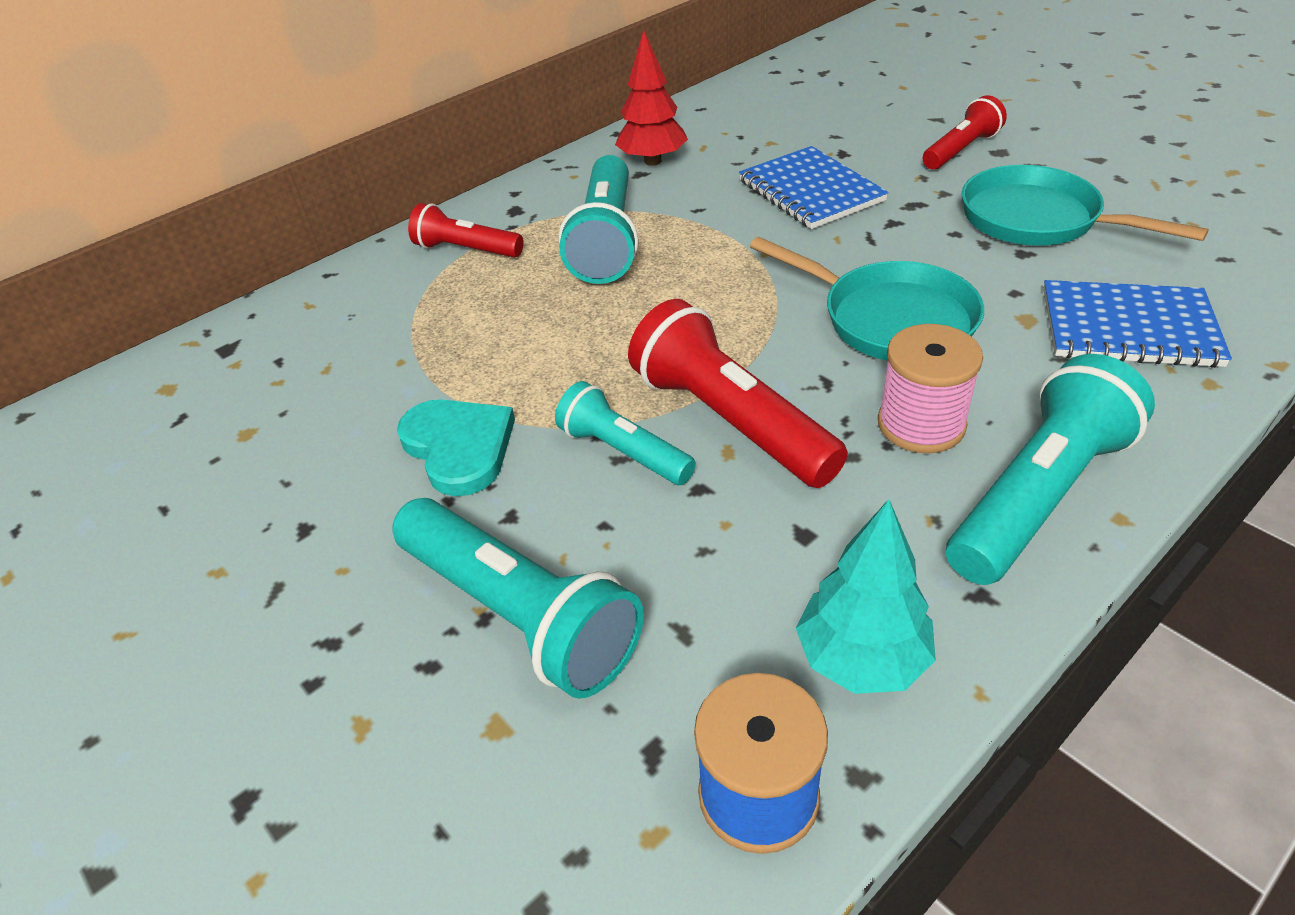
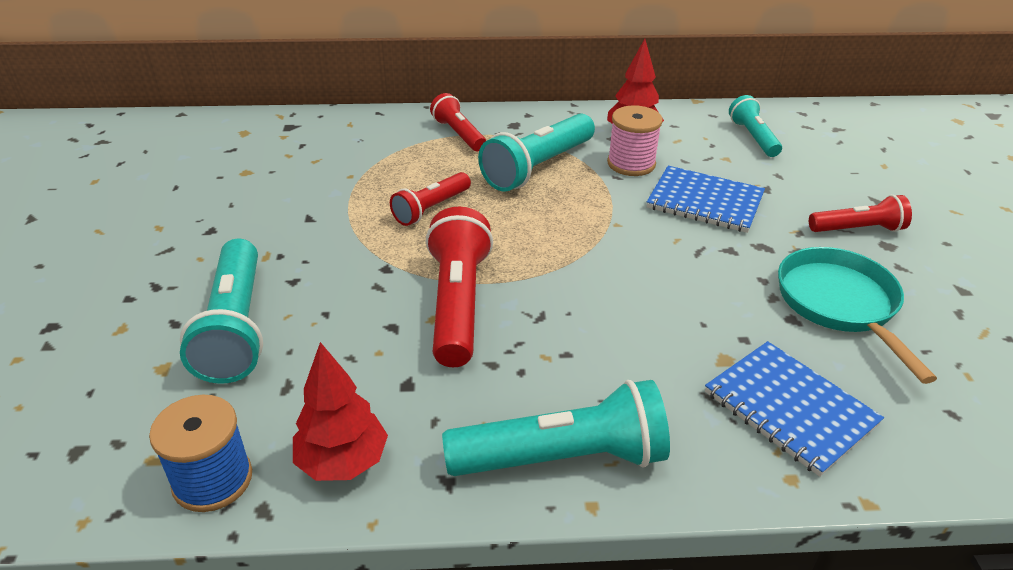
camera: 35 degrees right, 5 degrees down
turquoise heart [397,399,515,496] -> none
turquoise flashlight [555,381,696,485] -> turquoise flashlight moved to [729,95,782,157]
blue notebook [739,146,889,229] -> blue notebook turned 75 degrees counterclockwise [647,166,765,233]
turquoise pan [750,237,984,361] -> none
turquoise tree [796,499,936,694] -> red tree [293,342,388,481]
pink spool [878,324,983,453] -> pink spool moved to [607,105,663,176]
none -> red flashlight [390,172,471,226]

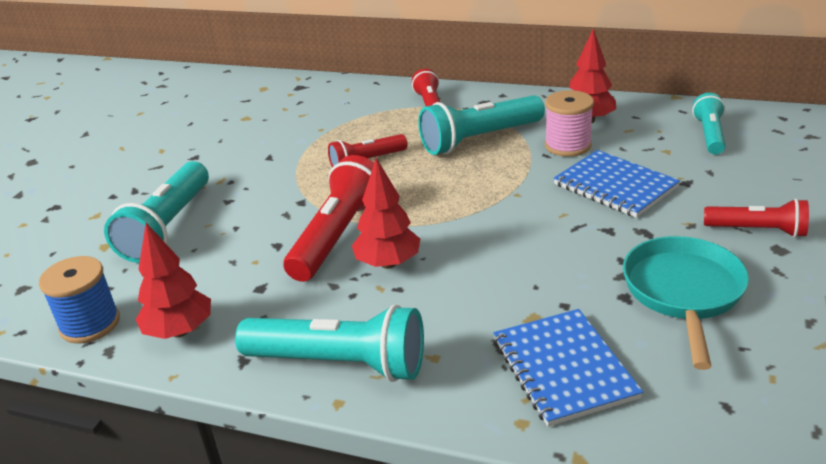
camera: 25 degrees right, 5 degrees down
none -> red tree [352,158,420,269]

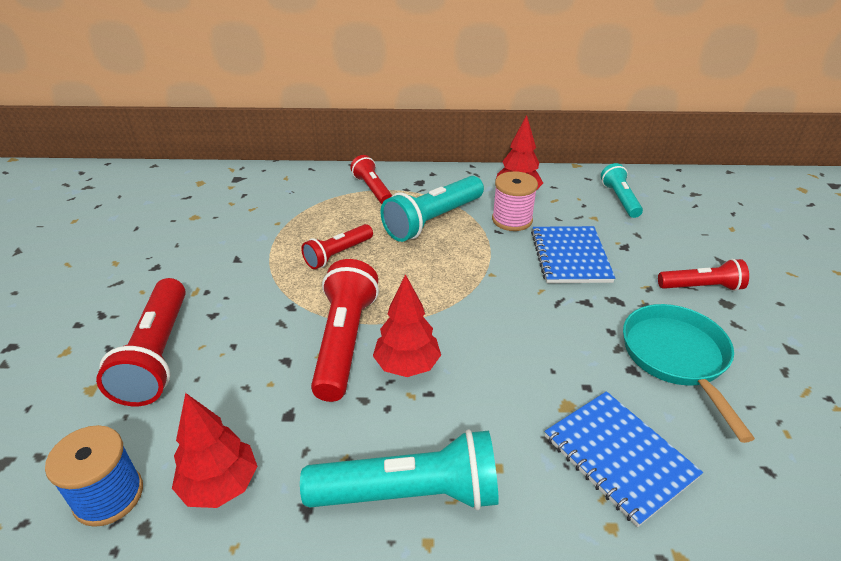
camera: 20 degrees left, 5 degrees up
turquoise flashlight [104,161,209,263] -> red flashlight [96,278,186,406]
blue notebook [553,150,680,218] -> blue notebook turned 60 degrees clockwise [531,226,615,283]

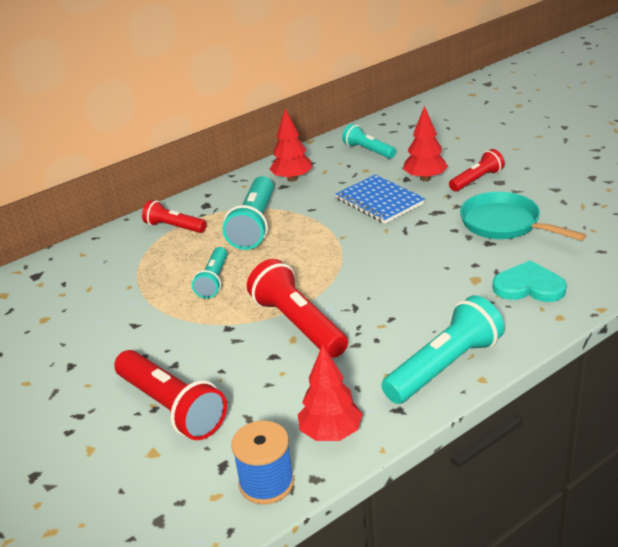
camera: 35 degrees left, 5 degrees down
red flashlight [301,224,373,269] -> turquoise flashlight [192,247,227,299]
red tree [373,274,441,377] -> red tree moved to [403,106,448,181]
pink spool [492,171,538,231] -> none
blue notebook [545,391,703,527] -> turquoise heart [493,260,567,302]

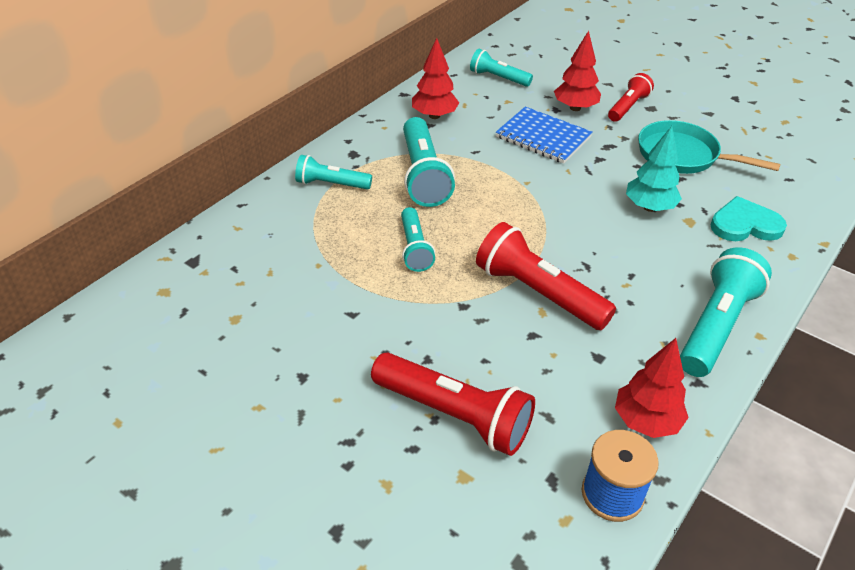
camera: 20 degrees left, 10 degrees up
red flashlight [142,200,206,233] -> turquoise flashlight [295,155,372,190]
none -> turquoise tree [626,126,682,212]

